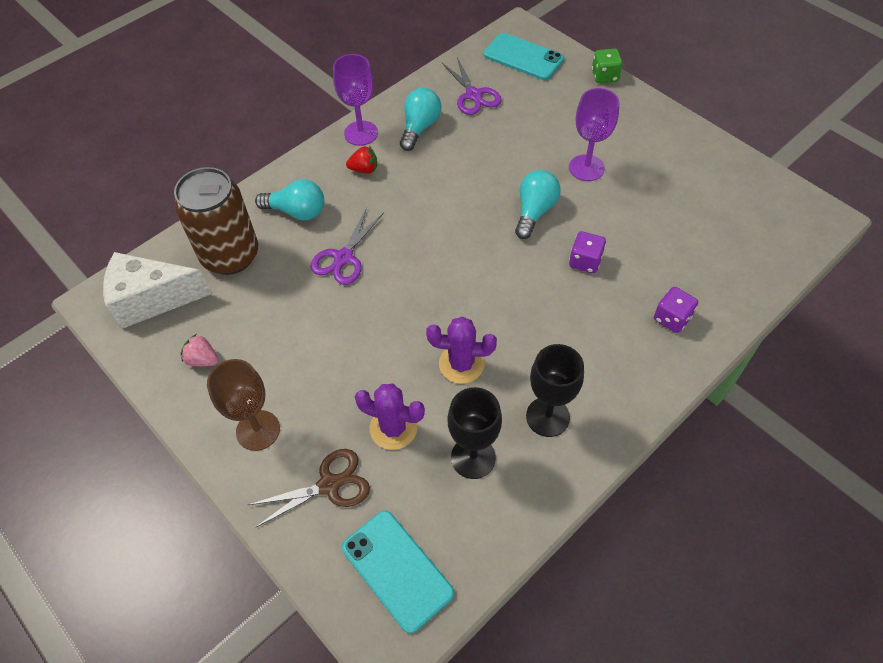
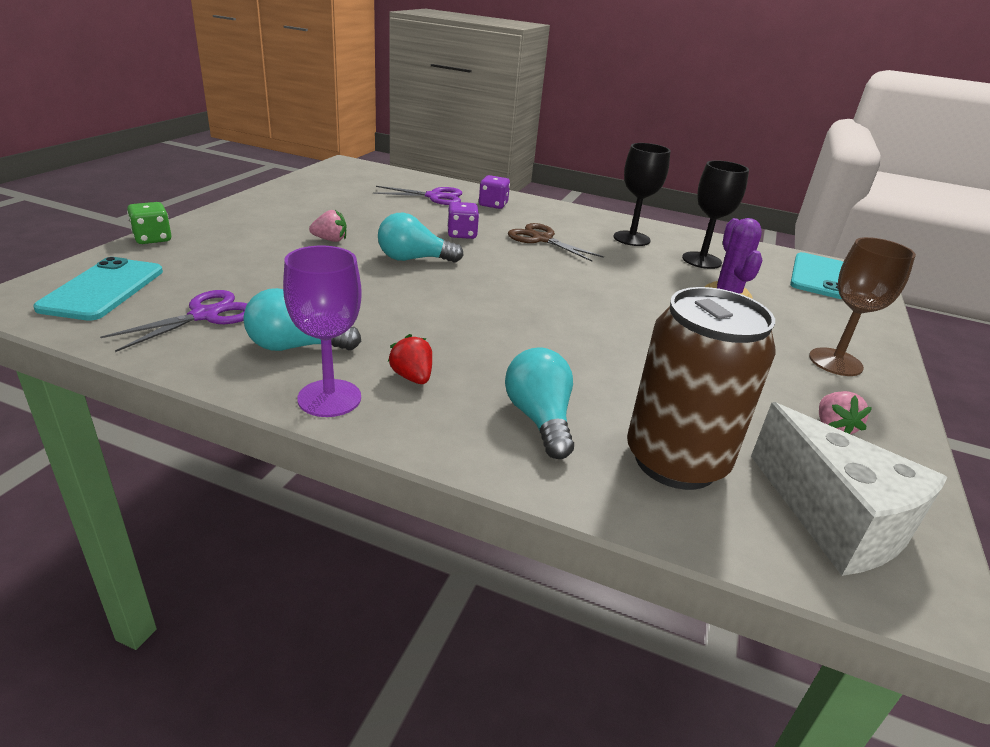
camera: 120 degrees left, 25 degrees down
brown scissors [248,449,370,528] -> brown scissors moved to [508,223,604,261]
purple scissors [311,207,384,285] -> purple scissors moved to [373,186,462,205]
purple cactus [426,316,497,384] -> none
purple goblet [569,88,619,181] -> pink strawberry [309,210,346,242]

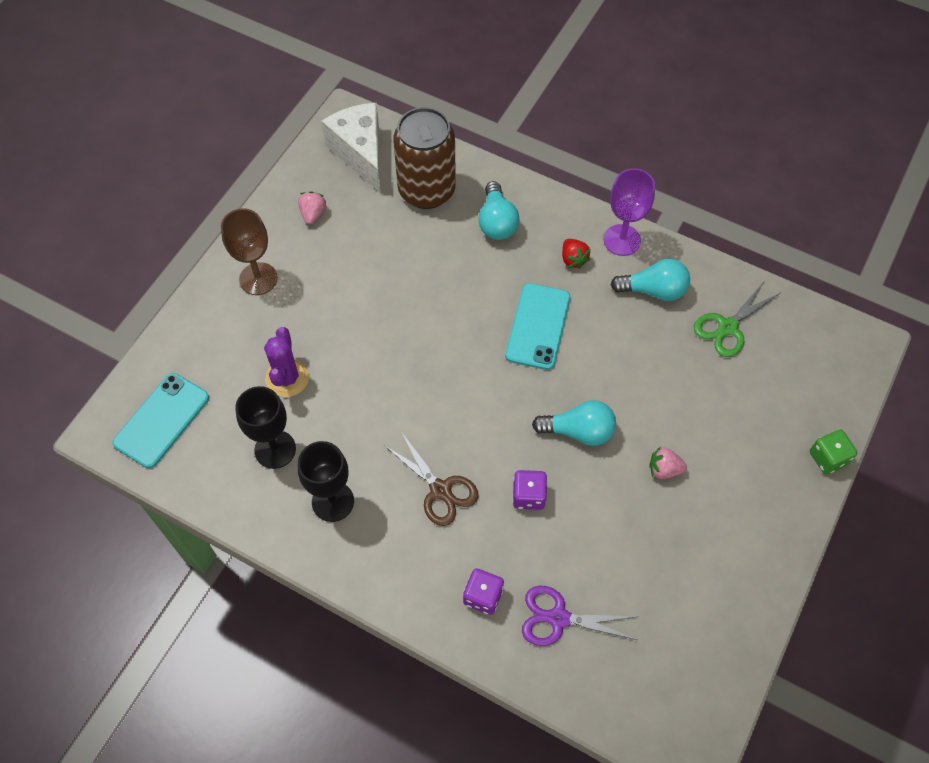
camera: 170 degrees left, 30 degrees up
turquoise phone [33,257,163,321] -> turquoise phone moved to [505,283,570,370]
purple scissors [100,290,248,352] -> green scissors [694,282,780,357]

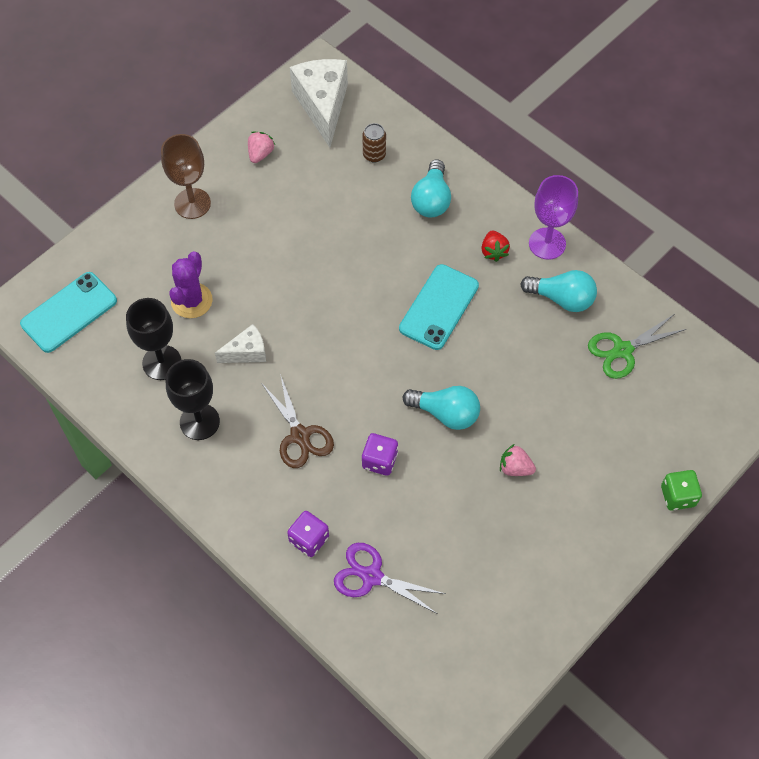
camera: 15 degrees right, 0 degrees up
brown can [393,107,456,209] -> brown can [362,123,386,162], size x0.41
none -> white cheese [215,324,266,363]

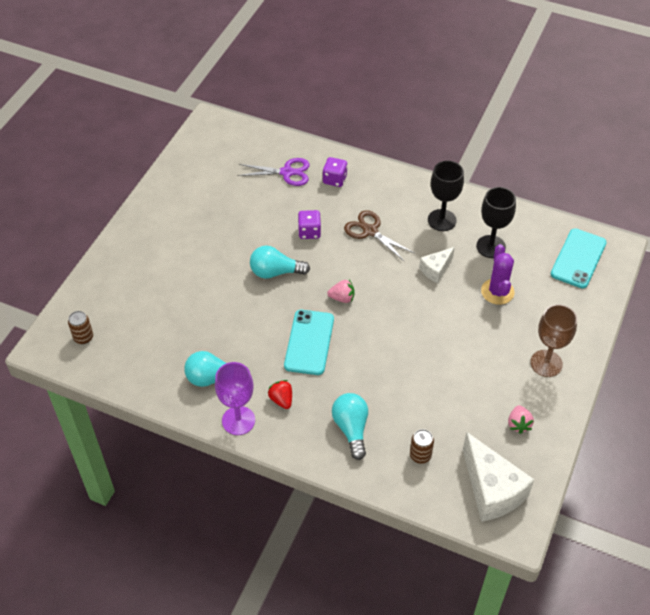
camera: 160 degrees right, 10 degrees down
pink strawberry [500,444,536,476] -> pink strawberry moved to [327,280,355,303]
green scissors [588,315,686,379] -> none
green dice [661,470,702,511] -> none
none -> brown can [68,311,93,344]

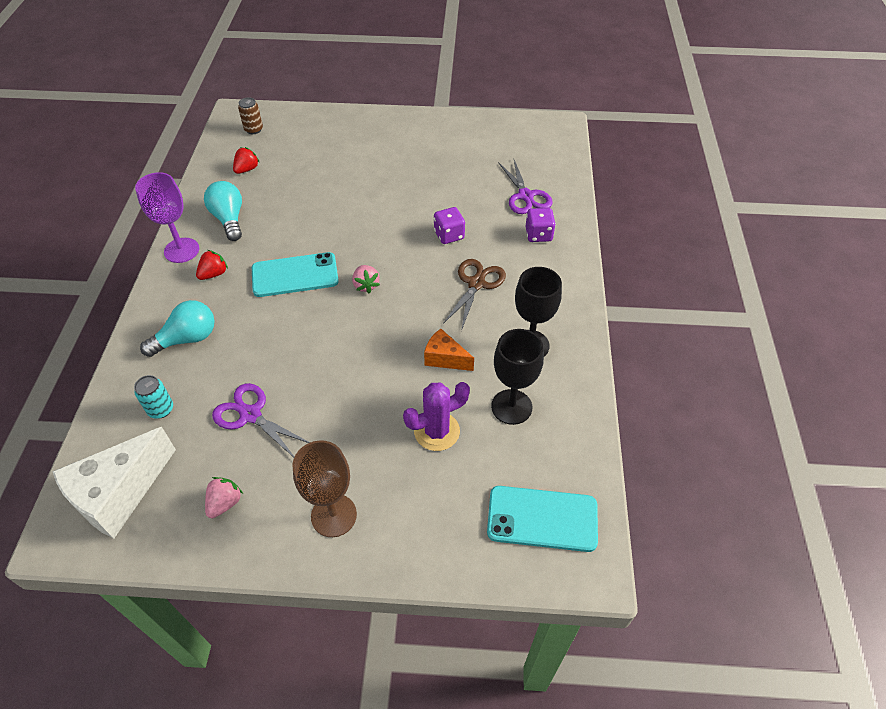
camera: 70 degrees right, 0 degrees up
turquoise light bulb [250,246,310,279] -> none
brown can [410,429,434,464] -> turquoise can [134,375,173,419]
white cheese [419,247,455,283] -> orange cheese [424,329,474,371]
pink strawberry [508,405,534,434] -> pink strawberry turned 135 degrees clockwise [205,477,243,518]
none -> purple scissors [212,383,310,457]
none -> red strawberry [233,147,260,174]

